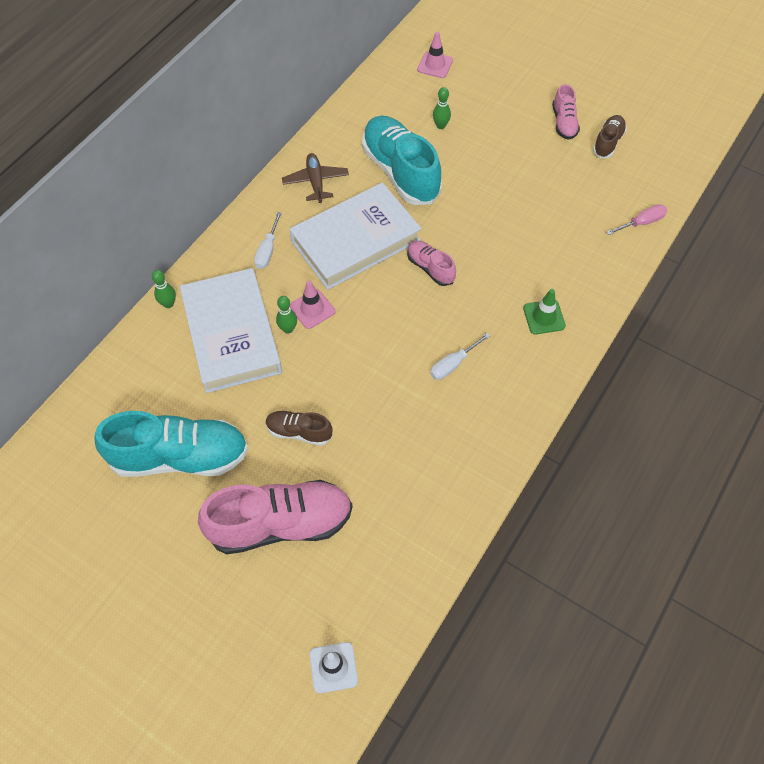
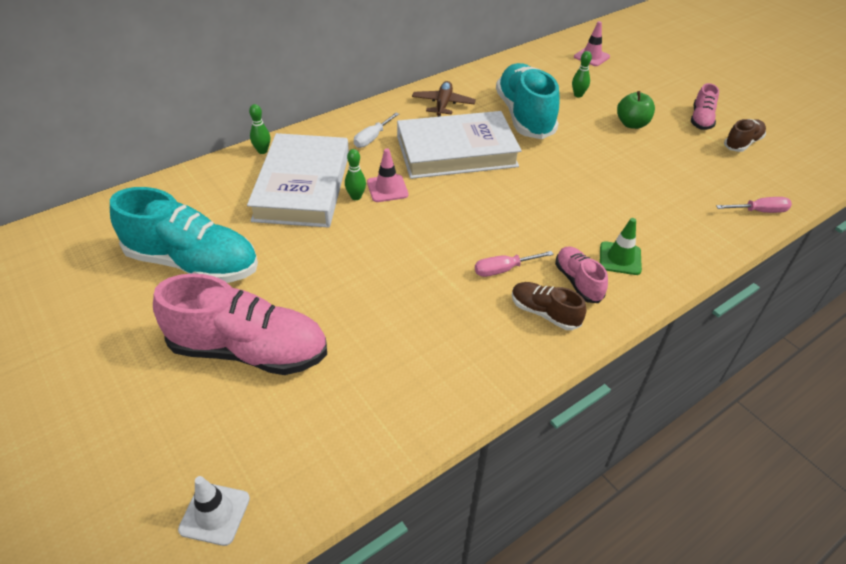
camera: 20 degrees right, 15 degrees down
brown shoe [266,411,332,446] -> brown shoe moved to [512,282,586,330]
pink shoe [407,241,456,286] -> pink shoe moved to [555,246,608,303]
white screwdriver [430,333,490,380] -> pink screwdriver [475,251,554,277]
none -> green apple [617,91,655,129]

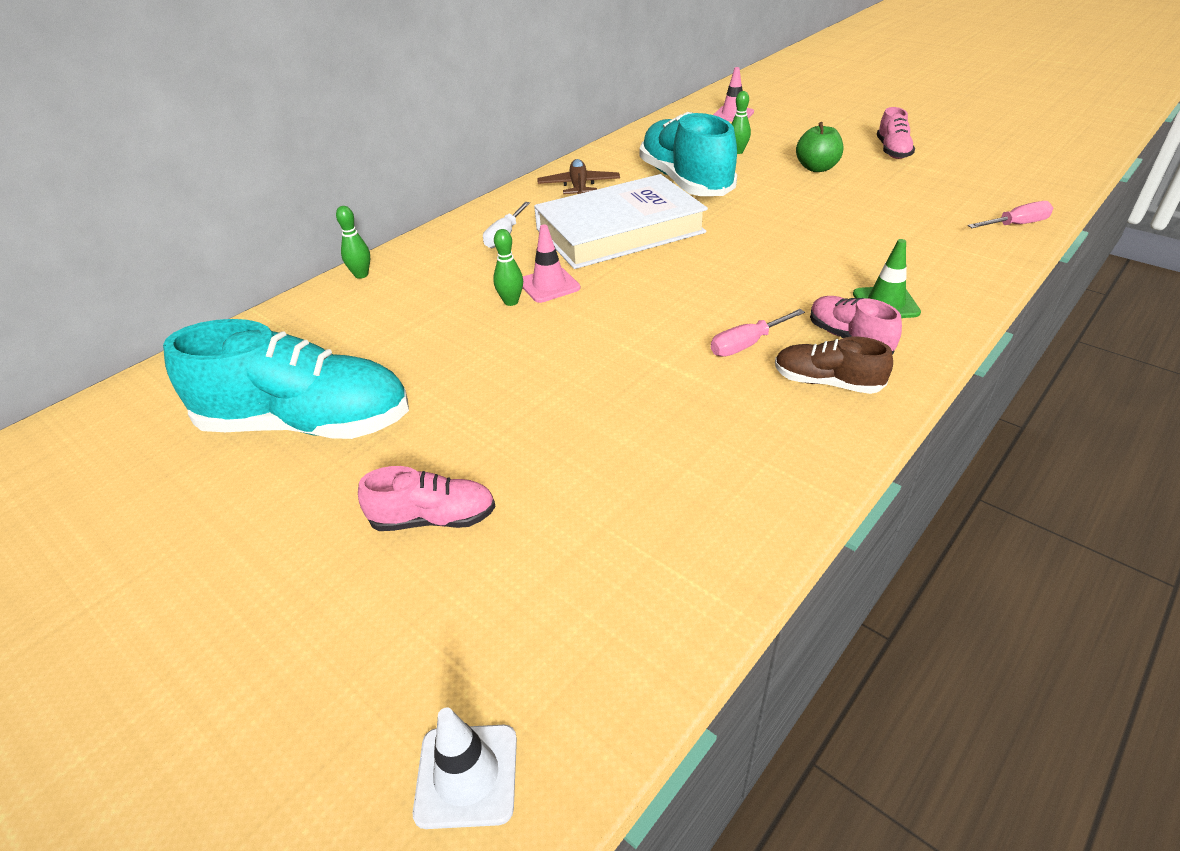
camera: 10 degrees left, 5 degrees down
pink shoe [153,273,327,375] -> pink shoe [358,466,496,531], size x0.50
white book [247,133,349,228] -> none
brown shoe [724,119,766,152] -> none

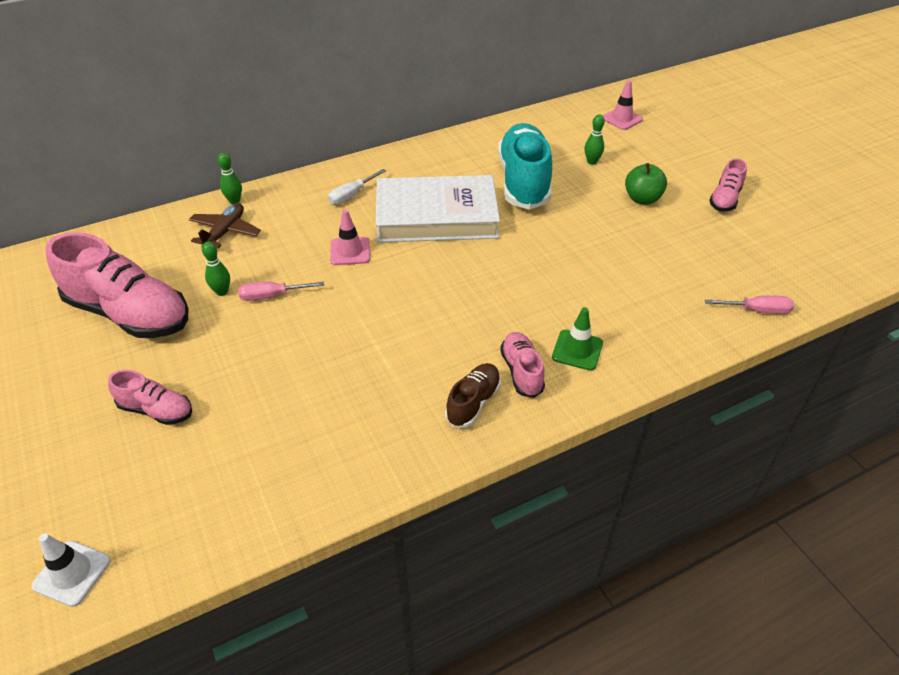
camera: 20 degrees right, 5 degrees up
turquoise shoe [163,319,409,439] -> pink shoe [45,232,188,338]
green bowling pin [493,229,523,306] -> green bowling pin moved to [202,242,230,296]
brown plane [538,159,620,194] -> brown plane moved to [189,203,261,249]
pink screwdriver [711,309,805,357] -> pink screwdriver moved to [238,282,324,301]
brown shoe [775,337,893,394] -> brown shoe turned 75 degrees clockwise [445,363,501,428]

